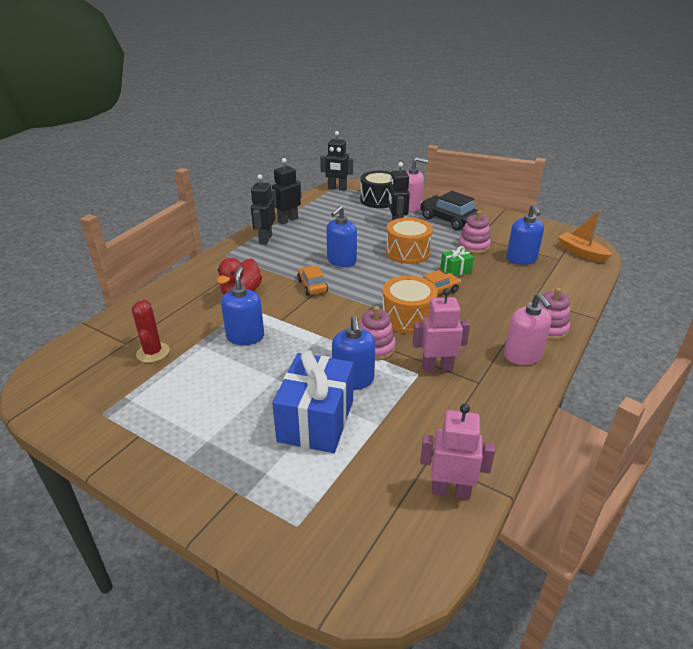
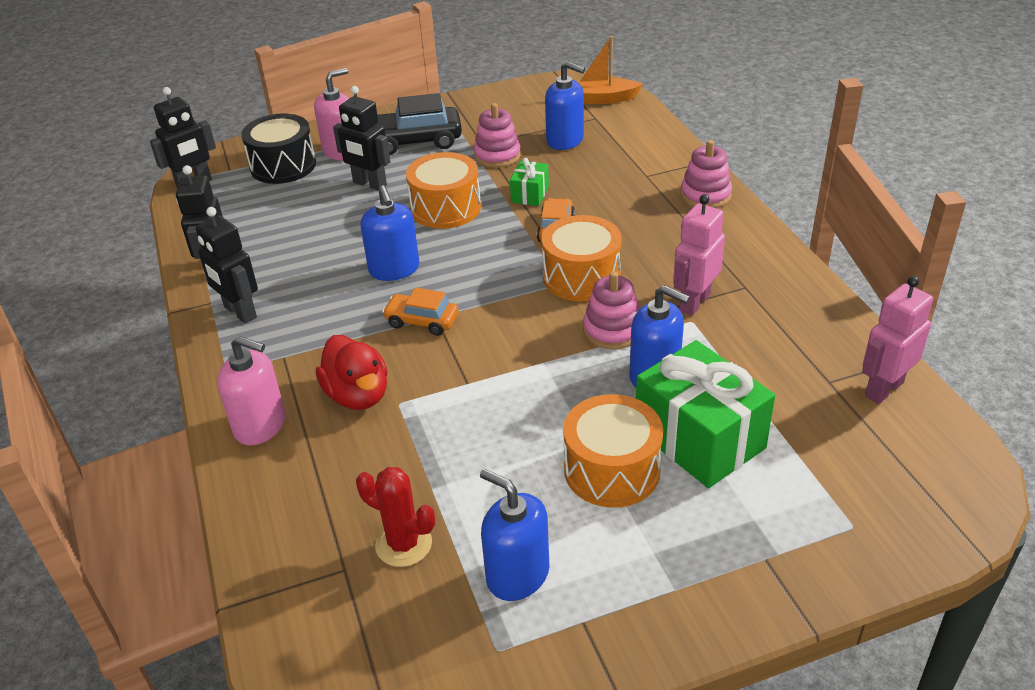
camera: 50 degrees left, 5 degrees up
blue soap dispenser [221,266,264,345] -> blue soap dispenser moved to [480,469,550,601]
blue gift [272,350,354,453] -> green gift [636,340,775,488]
pink soap dispenser [504,293,551,365] -> pink soap dispenser moved to [217,336,286,446]
none -> orange drum [563,394,663,508]

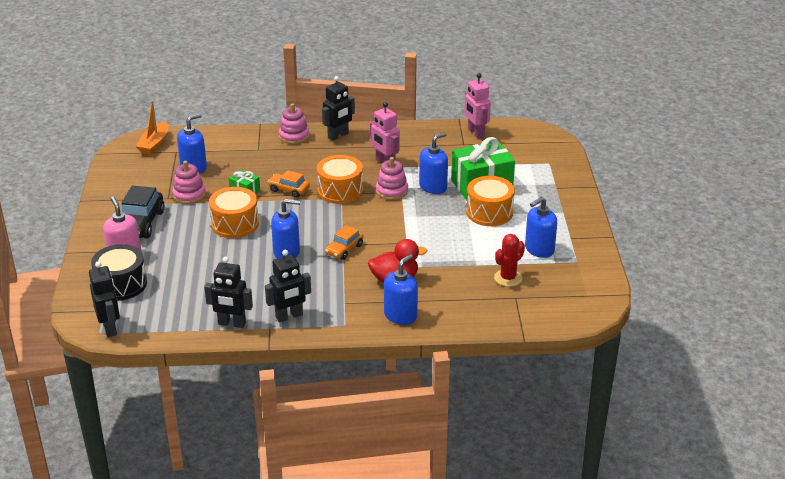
camera: 75 degrees left, 5 degrees down
pink soap dispenser [217,336,286,446] -> blue soap dispenser [384,254,418,325]
black robot [333,86,391,191] -> black robot moved to [322,76,355,141]

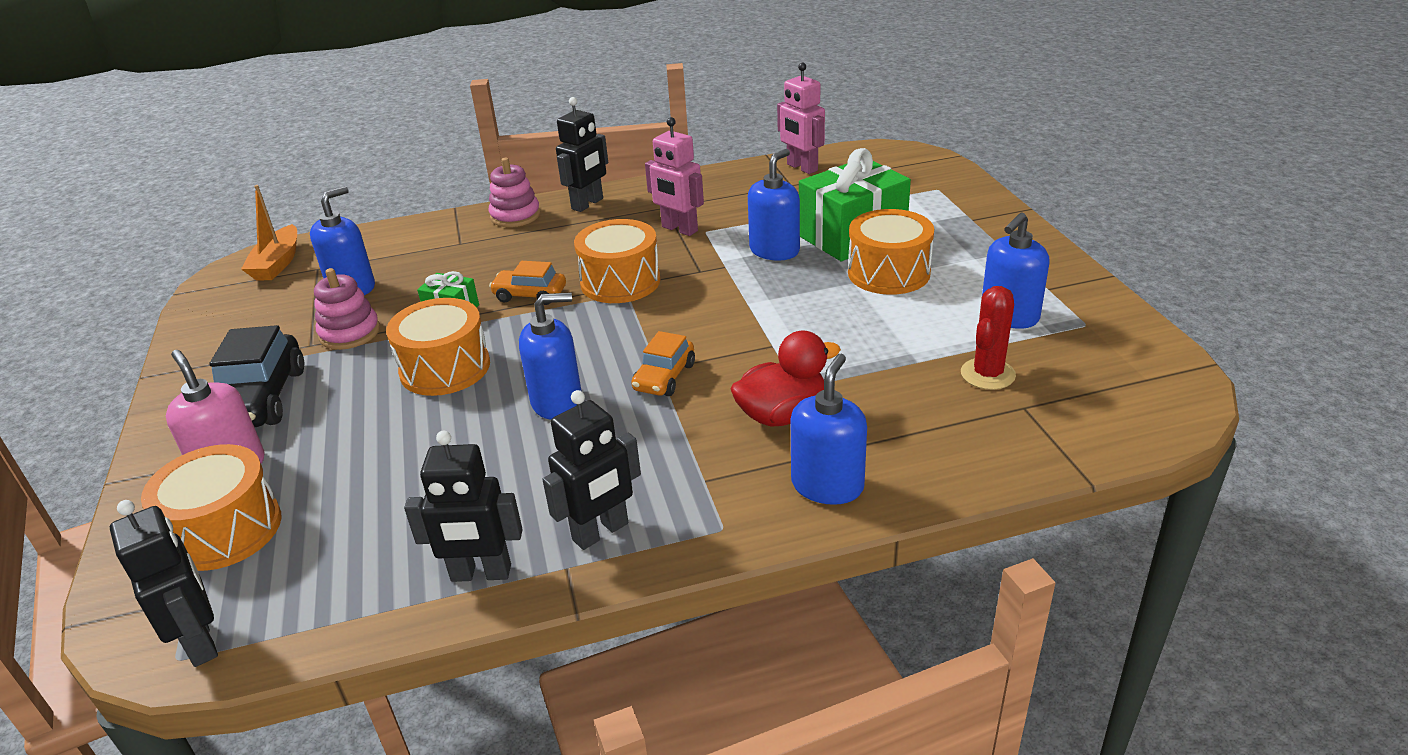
camera: 10 degrees left, 0 degrees up
black drum [91,244,147,301] -> orange drum [141,444,281,571]
pink stacking toy [376,157,408,200] -> none

